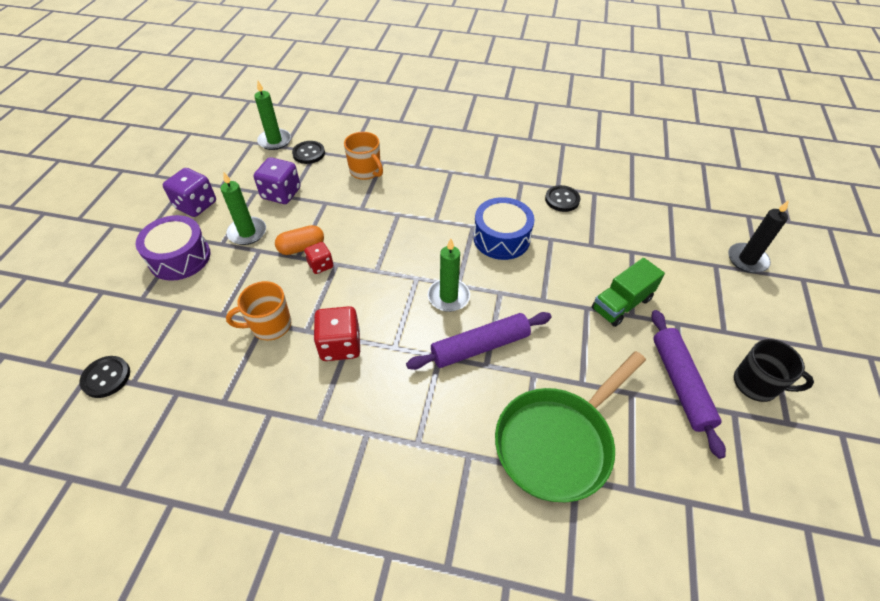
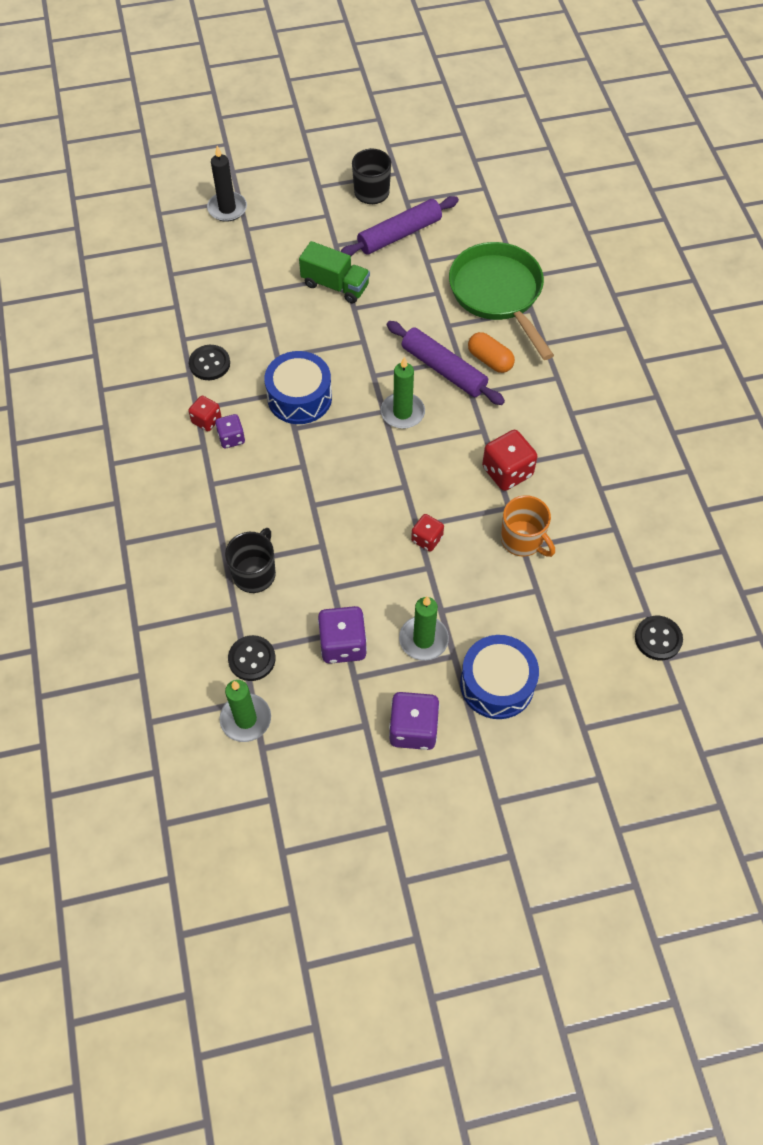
camera: 115 degrees left, 10 degrees up
purple drum [136,215,210,281] -> blue drum [460,635,539,719]
orange capsule [275,225,324,255] -> orange capsule moved to [468,332,515,373]
orange mug [344,132,383,180] -> black mug [225,528,276,593]
green pan [495,351,646,502] -> green pan turned 135 degrees counterclockwise [449,242,554,360]
none -> red dice [188,396,221,431]
none -> purple dice [215,414,245,448]

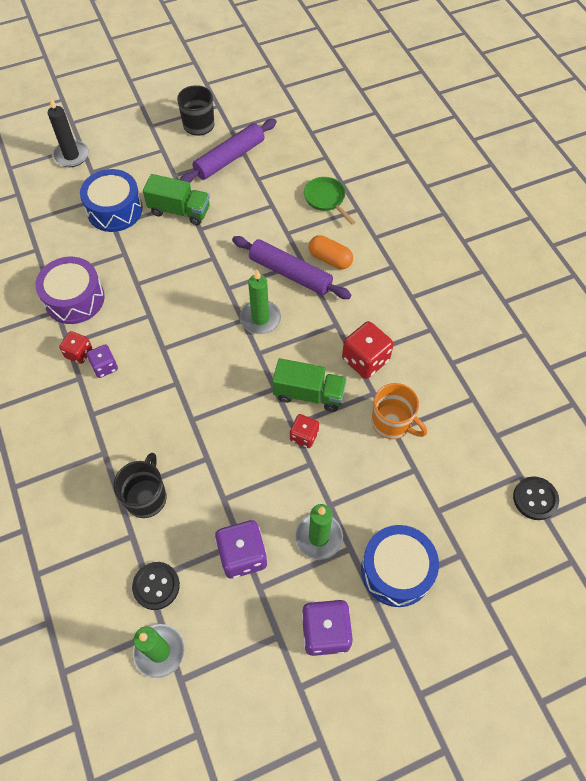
camera: 10 degrees left, 0 degrees up
black button [189,345,230,380] -> purple drum [35,257,105,324]
blue drum [264,351,332,424] -> blue drum moved to [80,169,143,232]
green pan [449,242,554,360] -> green pan [304,177,356,225], size x0.49
none -> green truck [272,358,347,412]

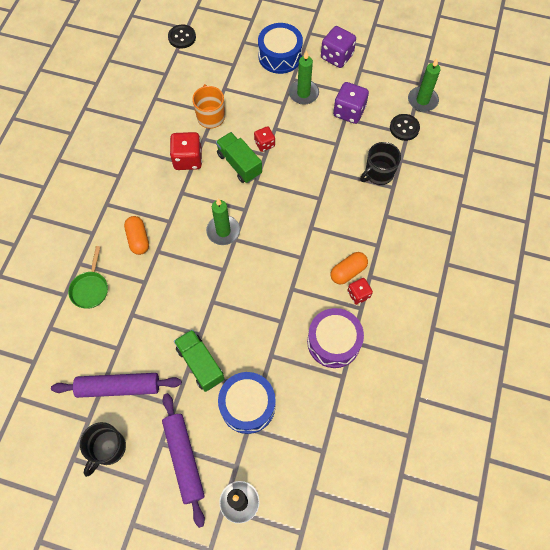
camera: 140 degrees left, 5 degrees up
purple dice [87,344,118,378] -> orange capsule [330,252,368,284]
purple rolling pin [232,236,351,299] -> purple rolling pin moved to [162,393,205,528]

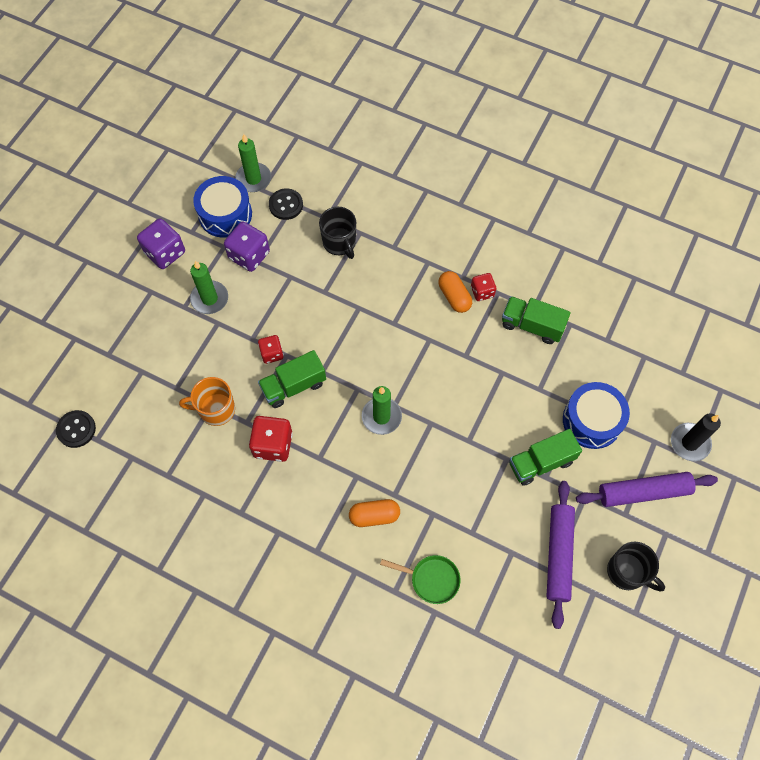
camera: 80 degrees left, 0 degrees up
blue drum [258,23,303,74] -> blue drum moved to [193,176,252,238]
purple drum [307,308,364,368] -> green truck [502,296,571,344]

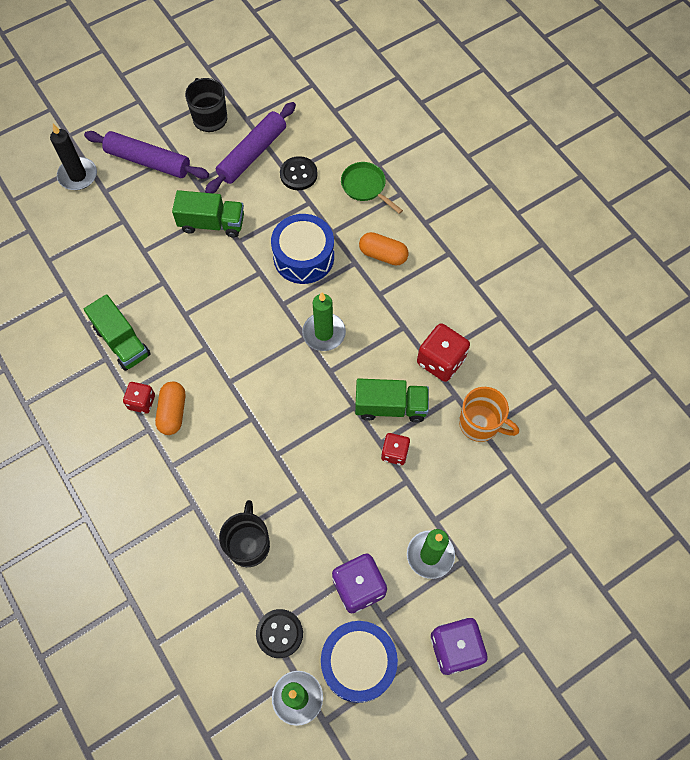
camera: 150 degrees left, 0 degrees up
black button [56,410,96,448] -> black button moved to [280,156,318,190]
blue drum [563,382,630,449] -> blue drum moved to [271,214,334,284]

